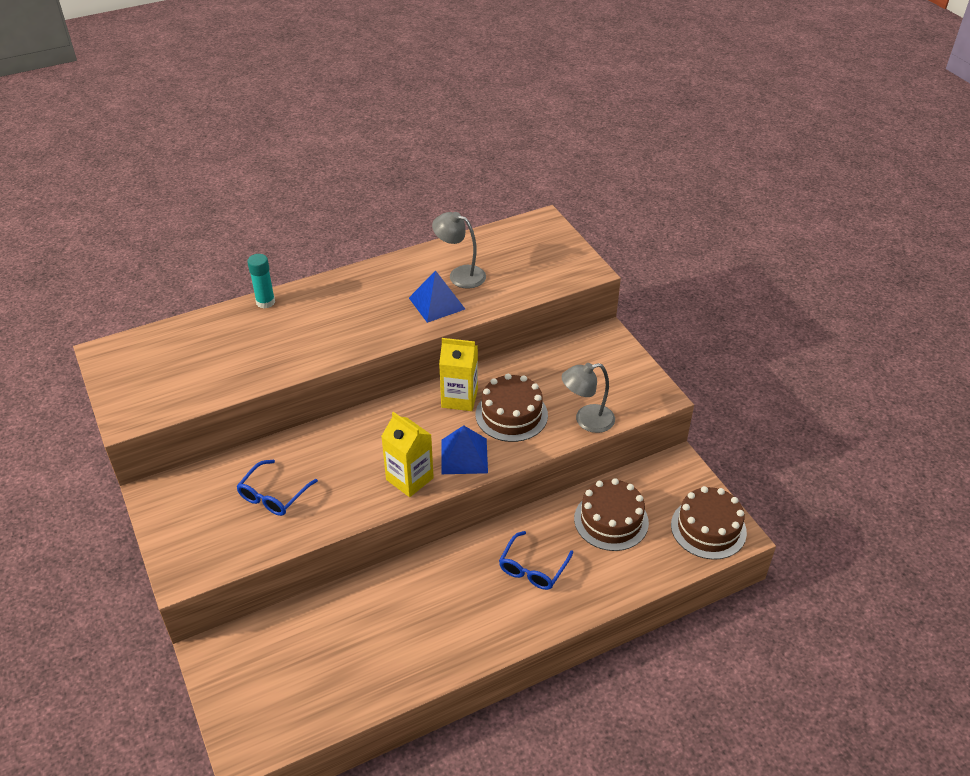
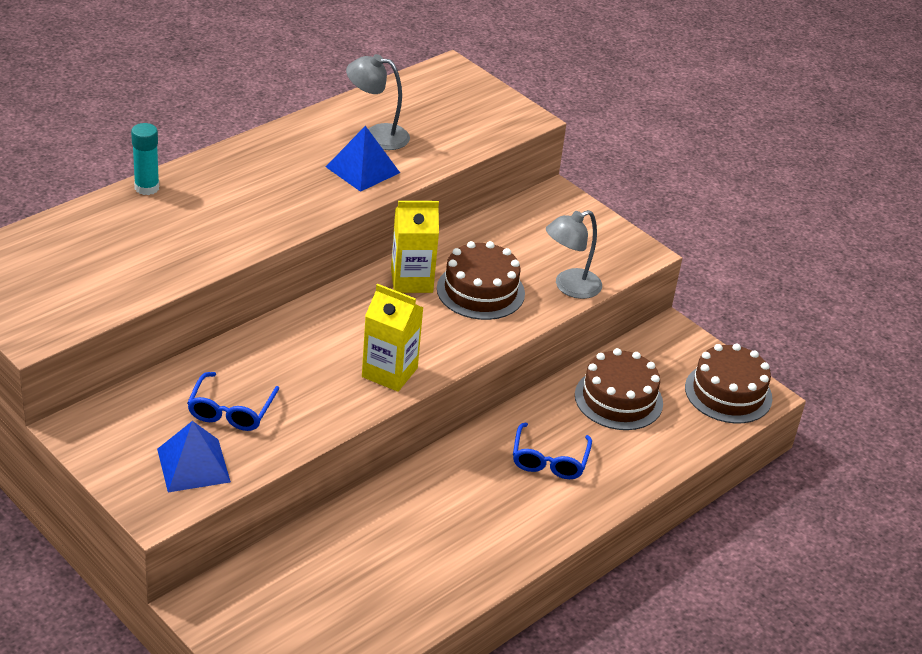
camera: 20 degrees left, 5 degrees down
blue pyramid [441,425,488,474] -> blue pyramid moved to [157,421,231,492]

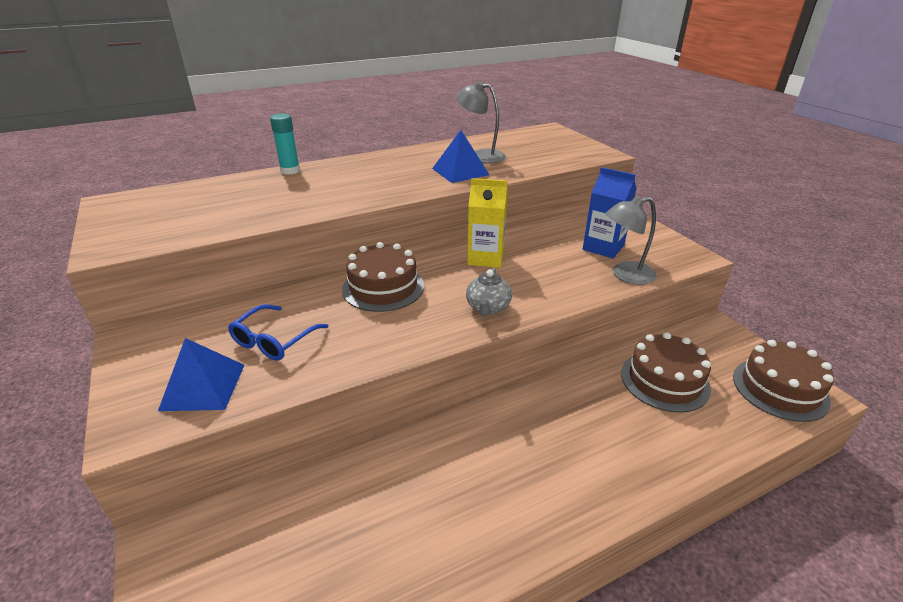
camera: 20 degrees right, 5 degrees down
yellow carton [362,284,423,392] -> none
brown cake [437,241,525,320] -> brown cake moved to [342,242,424,312]
blue glasses [513,423,592,479] -> none
none -> grey teapot [466,268,512,317]
none -> blue carton [583,167,637,258]

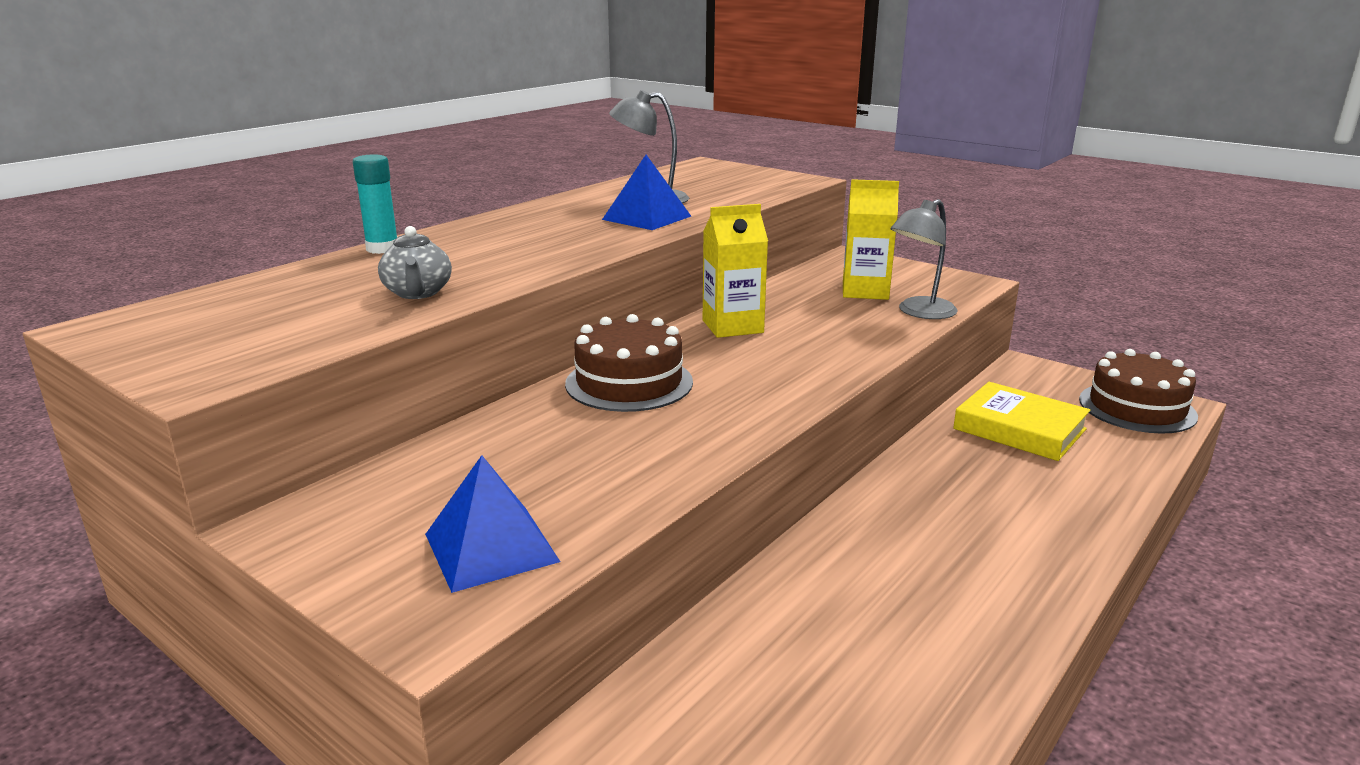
camera: 25 degrees left, 10 degrees down
blue glasses [228,304,329,361] -> none
grey teapot [466,268,512,317] -> grey teapot moved to [378,226,452,299]
blue carton [583,167,637,258] -> yellow carton [843,179,899,300]
brown cake [621,332,711,413] -> yellow book [953,382,1090,461]

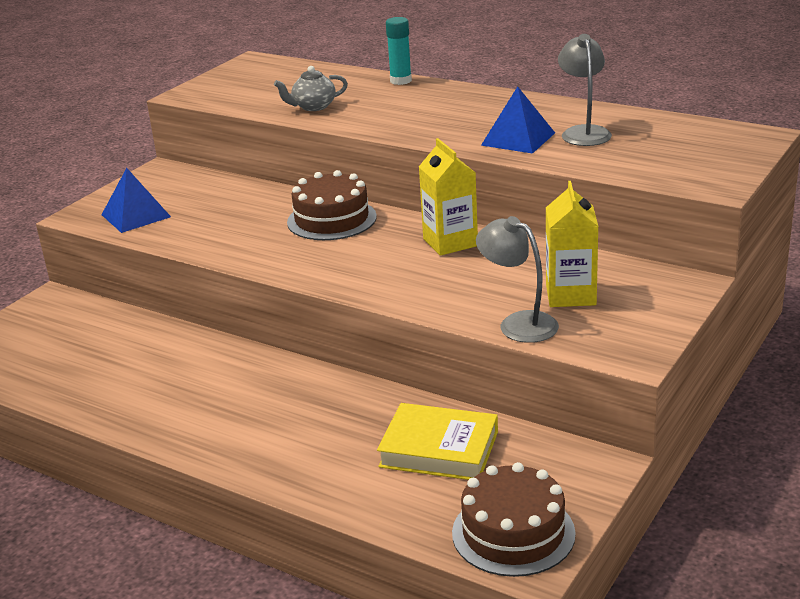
camera: 85 degrees right, 5 degrees up
yellow book [953,382,1090,461] -> yellow book turned 75 degrees clockwise [377,403,498,480]

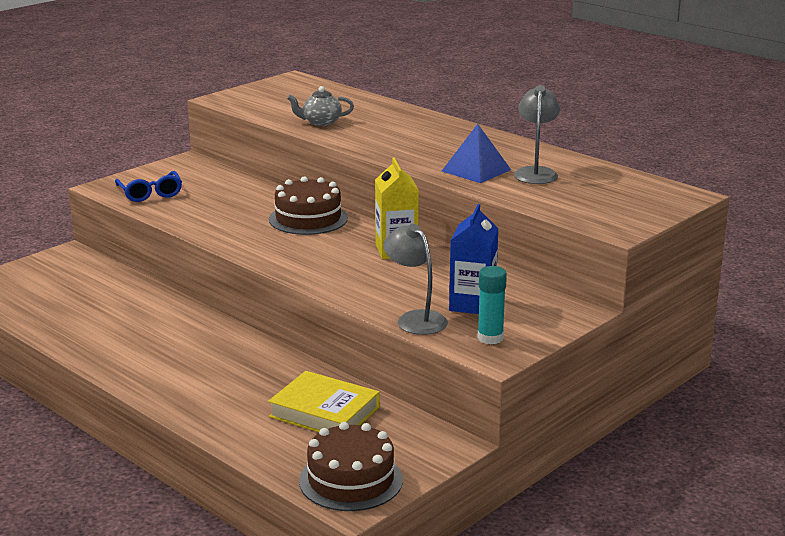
camera: 10 degrees right, 5 degrees down
blue pyramid [102,168,171,233] -> blue glasses [115,171,182,202]
turquoise glue stick [386,17,412,85] -> turquoise glue stick moved to [477,266,507,344]
yellow carton [546,181,598,307] -> blue carton [449,204,499,314]

